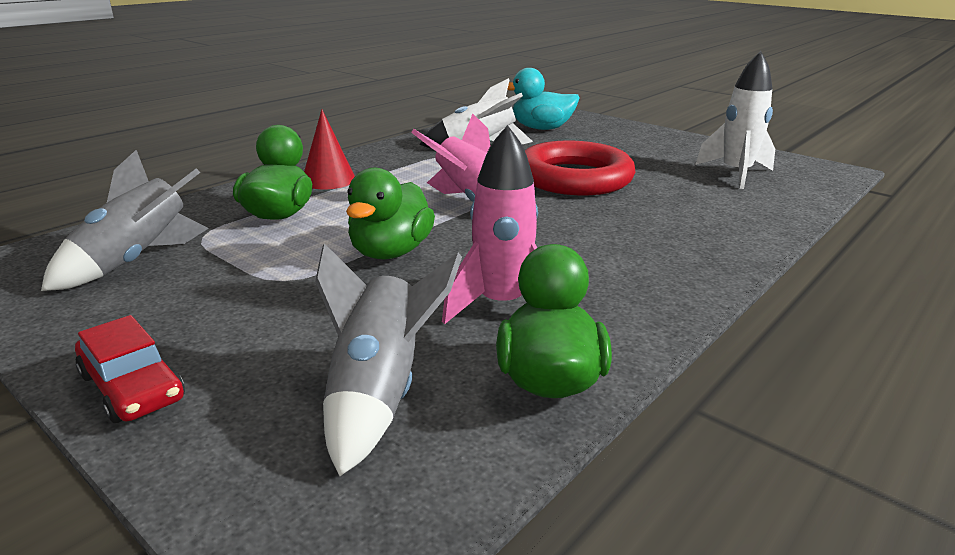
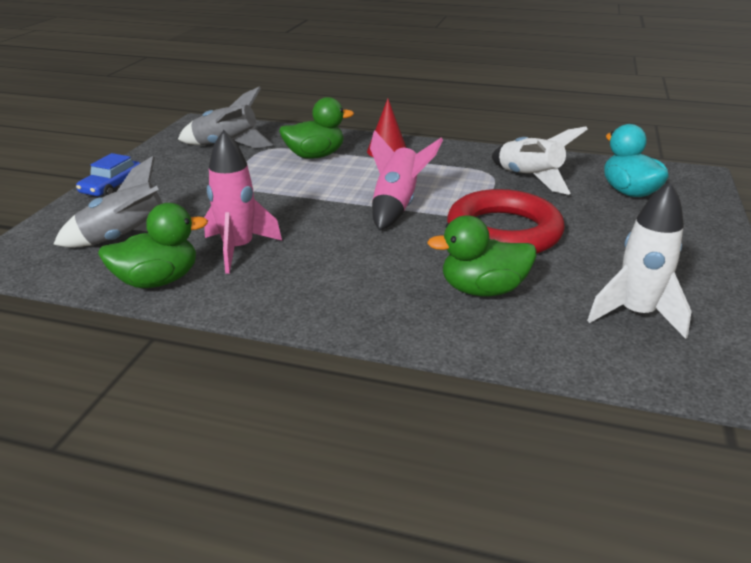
camera: 65 degrees right, 5 degrees up
red car [75,315,185,423] -> blue car [76,153,140,196]
green duck [346,168,435,260] -> green duck moved to [427,215,536,296]

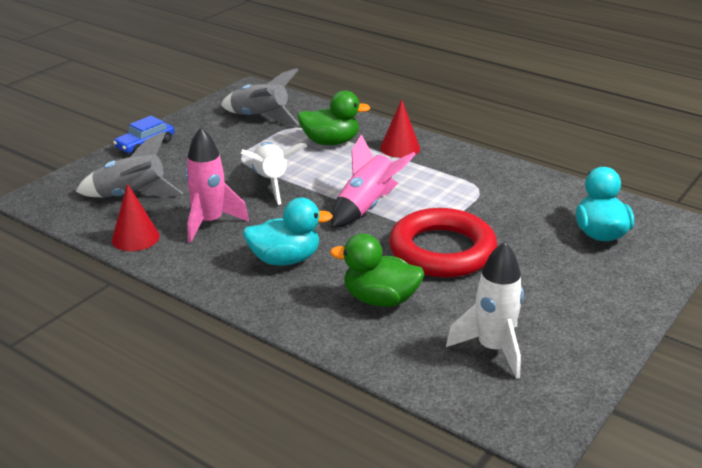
camera: 20 degrees right, 0 degrees up
green duck [98,203,208,288] -> red cone [112,184,160,251]
white rocket [492,127,588,195] -> white rocket moved to [241,142,307,205]
none -> turquoise duck [243,198,333,266]

